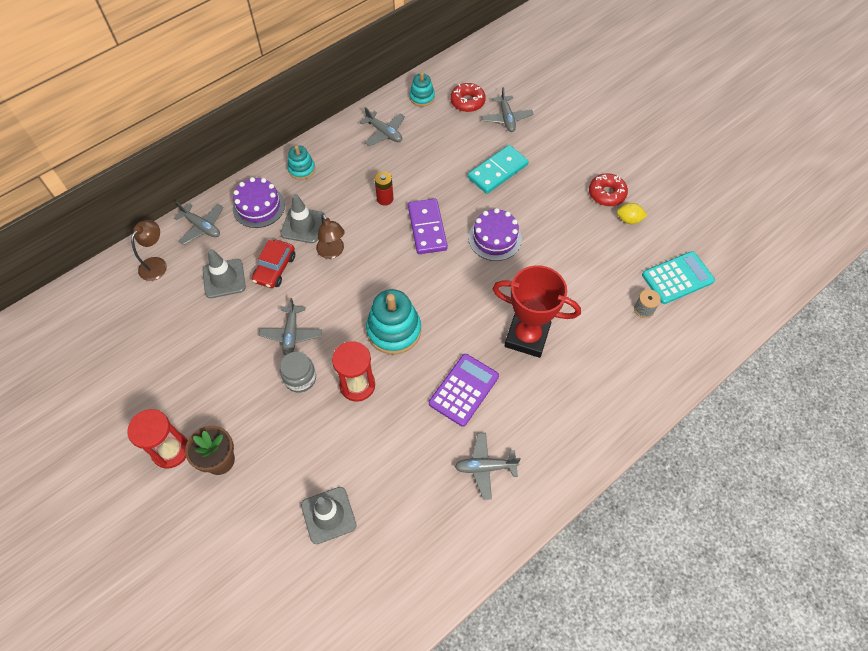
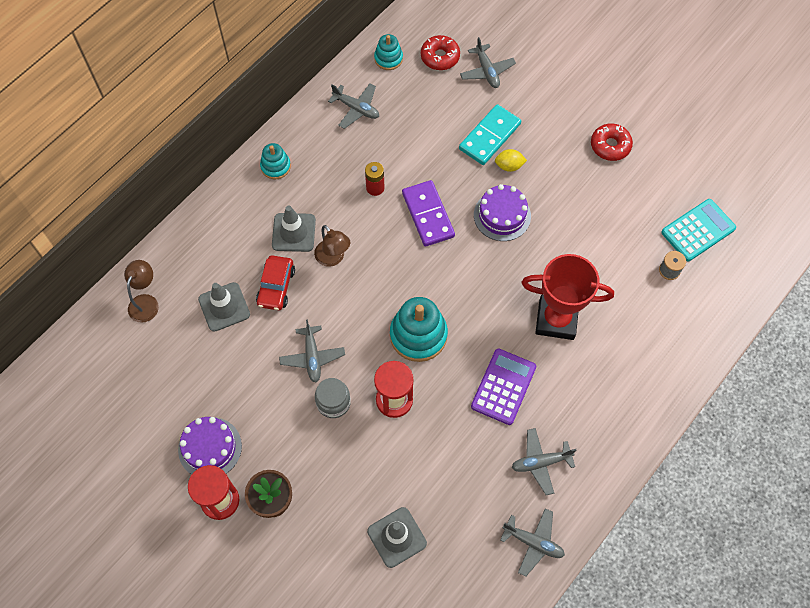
camera: 10 degrees left, 5 degrees up
grey plane [174,202,224,245] -> grey plane moved to [500,508,565,577]
purple cake [233,177,285,228] -> purple cake moved to [178,417,242,475]
yellow lemon [617,203,647,224] -> yellow lemon moved to [495,149,527,172]

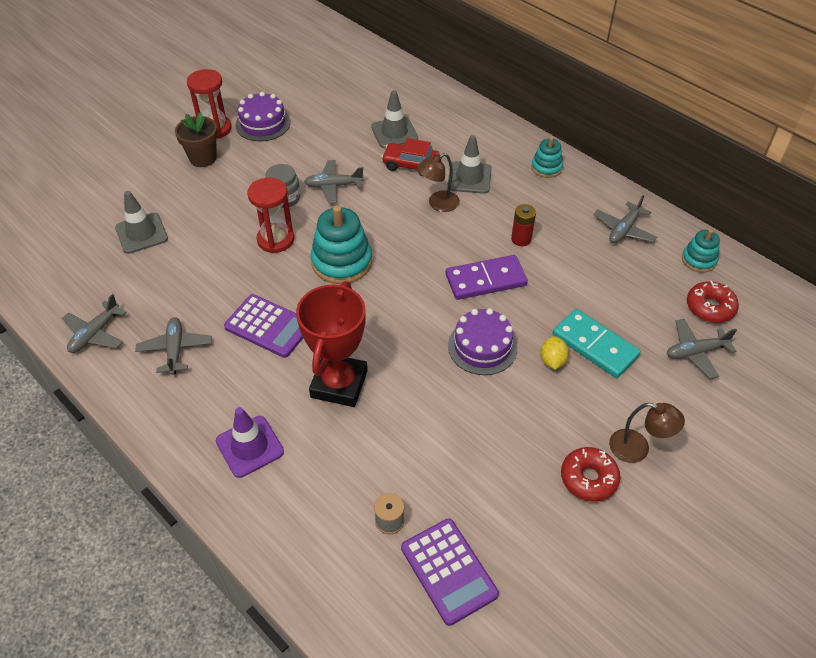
camera: 95 degrees right, 15 degrees down
brown lamp [124,260,159,323] -> brown lamp moved to [609,403,685,463]
turquoise calculator [661,199,736,261] -> purple calculator [401,518,499,626]
none -> purple traffic cone [216,407,284,478]

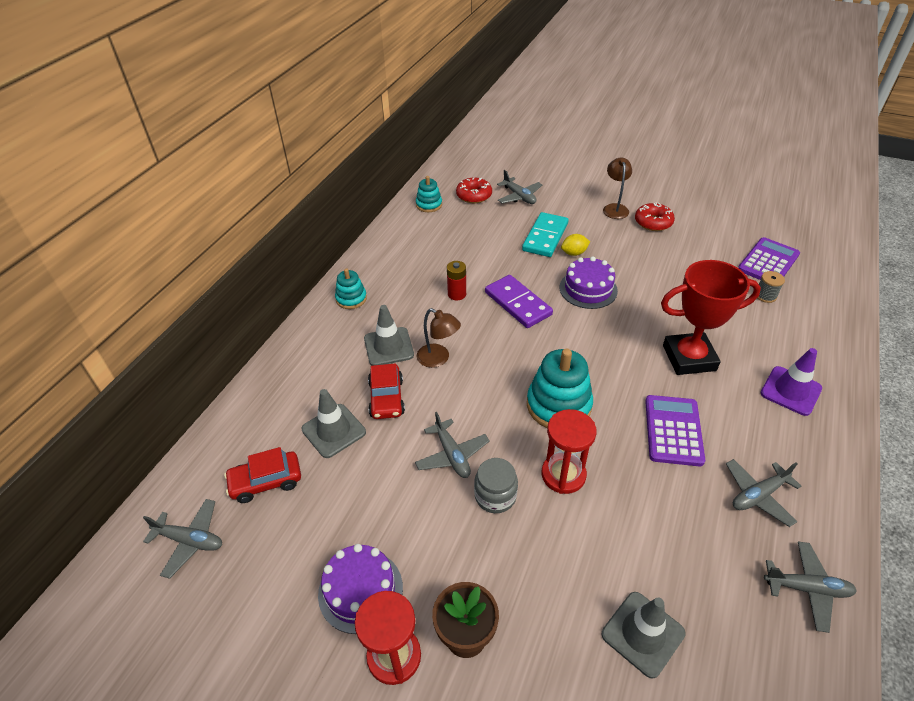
camera: 110 degrees left, 5 degrees down
grey plane [594,195,657,243] -> grey plane moved to [143,499,222,579]
none -> red car [224,447,301,503]

